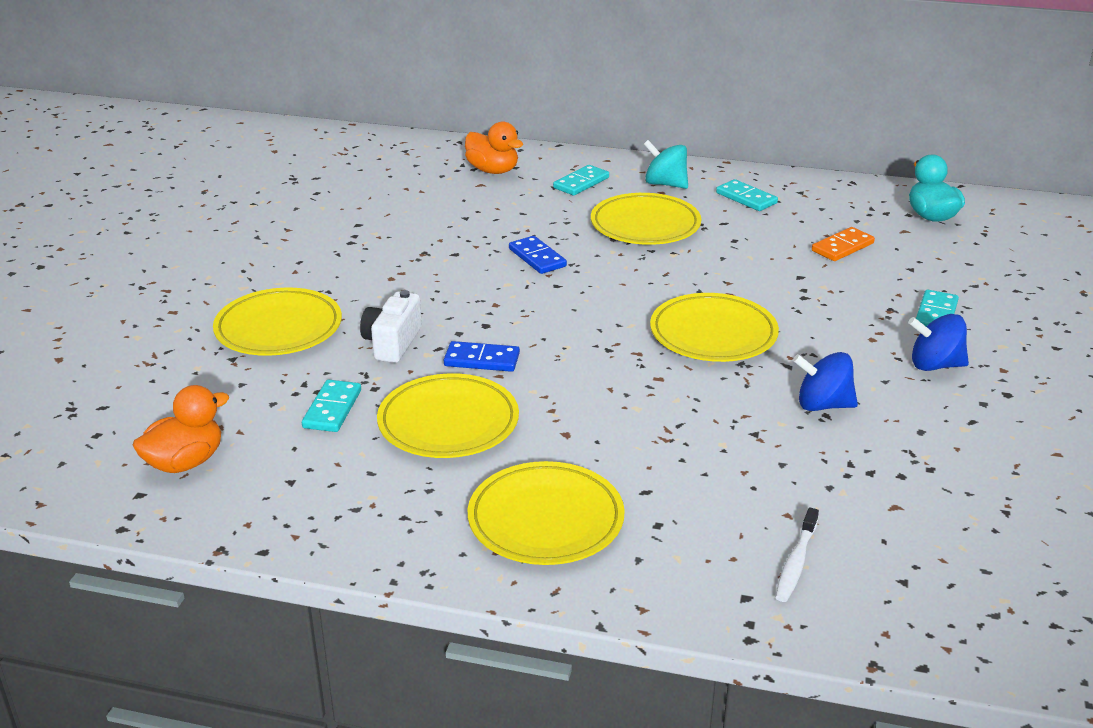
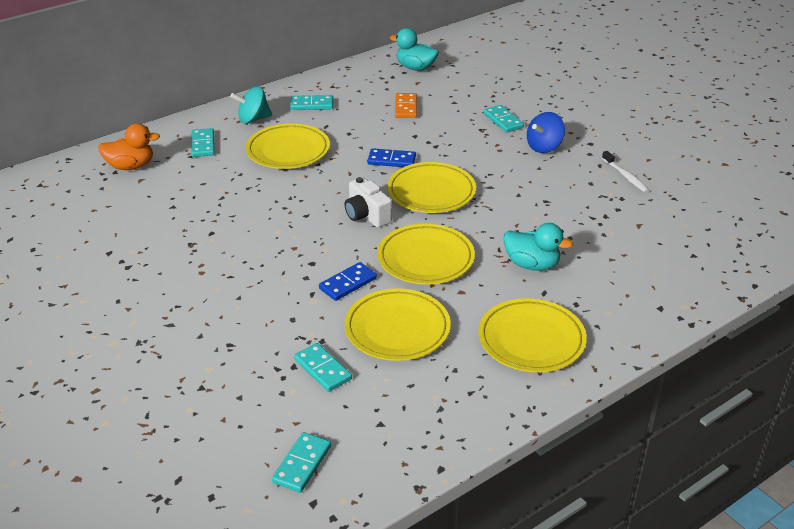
camera: 50 degrees left, 5 degrees up
orange duck [133,385,229,473] -> turquoise domino [272,432,331,493]
yellow plate [213,288,342,356] -> yellow plate moved to [378,224,475,285]
white camera [360,290,422,363] -> white camera moved to [344,177,392,228]
blue domino [509,236,567,274] -> blue domino moved to [367,148,416,167]
white toothbrush [775,507,819,602] -> white toothbrush moved to [602,151,649,193]
blue spinning top [793,352,858,411] -> none
none -> turquoise duck [503,223,573,271]

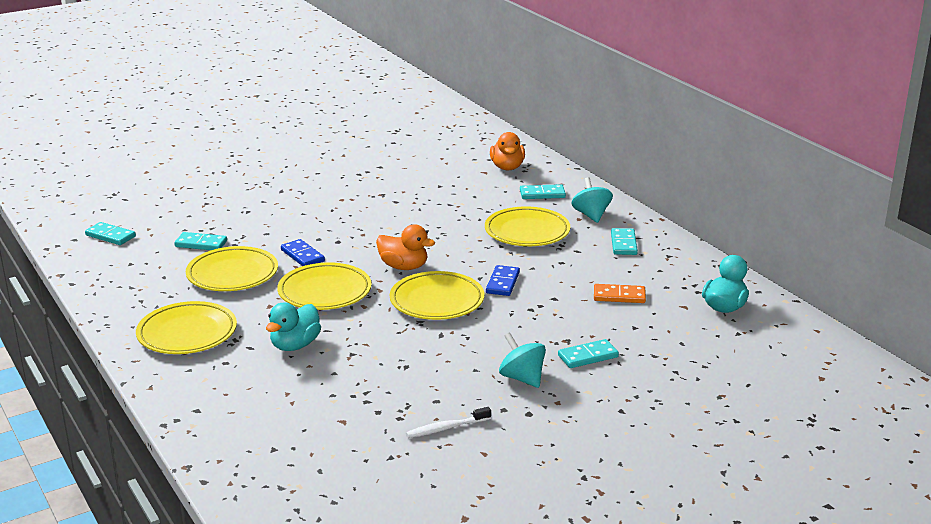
camera: 95 degrees right, 10 degrees down
turquoise domino [294,343,352,392] -> turquoise domino turned 45 degrees clockwise [174,232,227,250]
white camera [344,177,392,228] -> orange duck [376,225,435,270]
blue spinning top [527,112,565,153] -> turquoise spinning top [499,332,546,388]

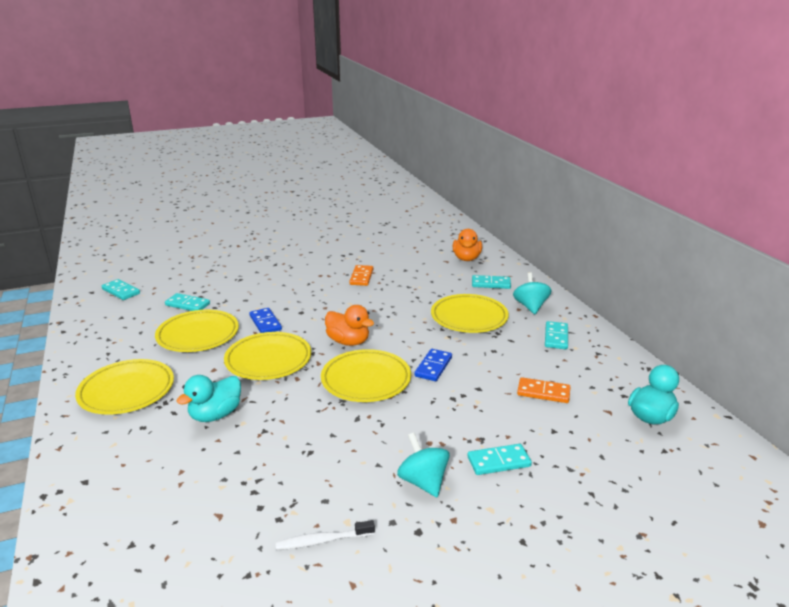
camera: 10 degrees right, 0 degrees up
none -> orange domino [349,265,373,286]

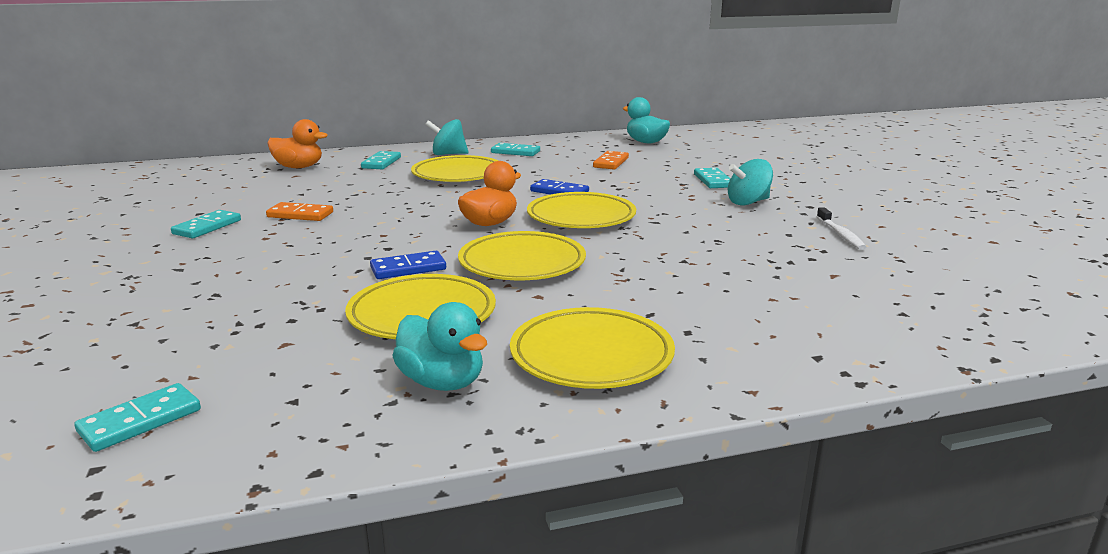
camera: 85 degrees left, 5 degrees down
turquoise domino [165,293,210,311] -> turquoise domino moved to [171,210,241,238]
turquoise duck [177,375,241,422] -> turquoise duck moved to [392,302,487,391]

